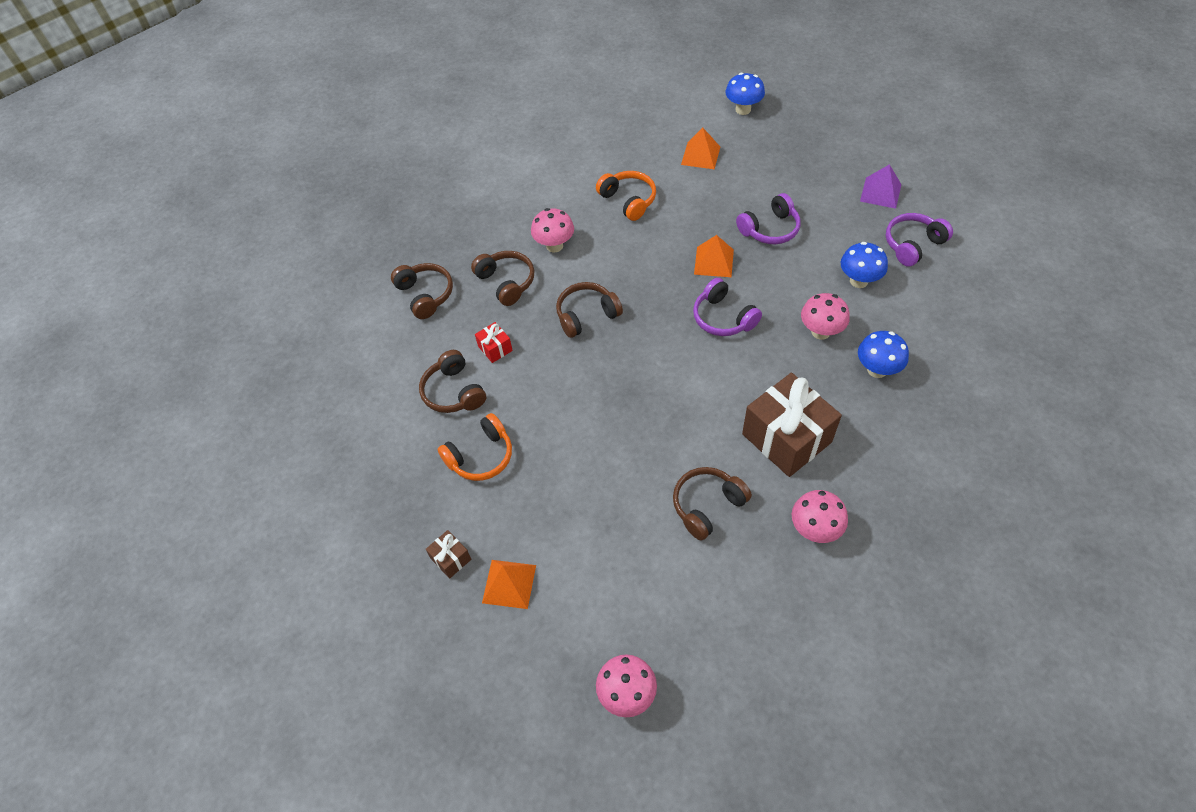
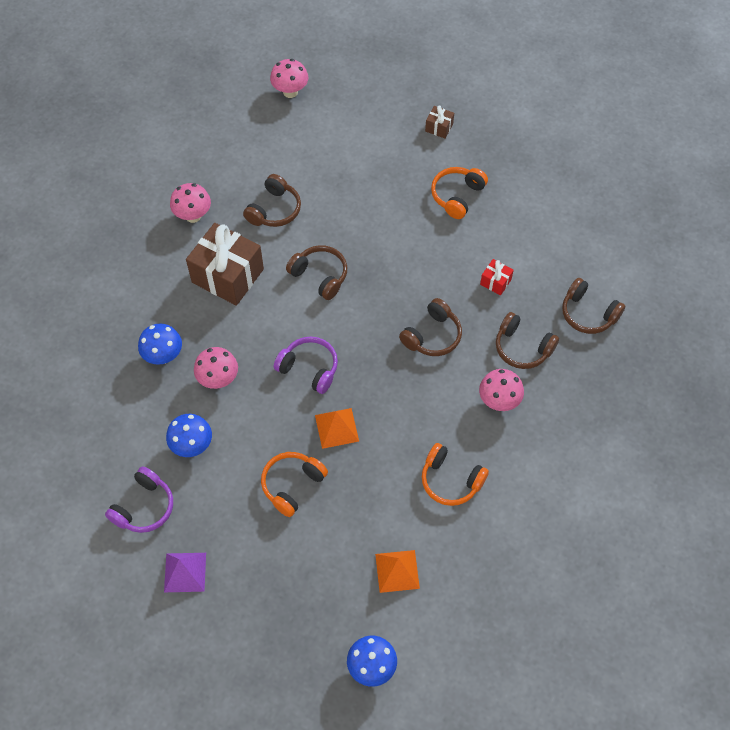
camera: 155 degrees right, 5 degrees up
brown headphones [419,350,486,413] -> brown headphones moved to [286,245,347,300]
orange pyramid [482,560,536,609] -> none
purple headphones [736,193,801,244] -> orange headphones [261,452,328,517]

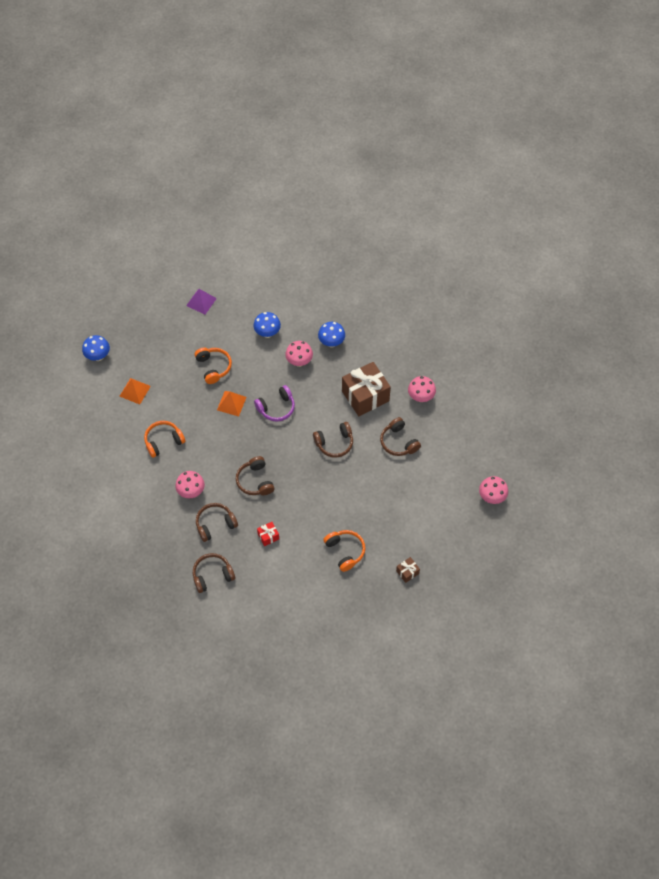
camera: 120 degrees right, 0 degrees up
purple headphones [105,466,173,533] -> none

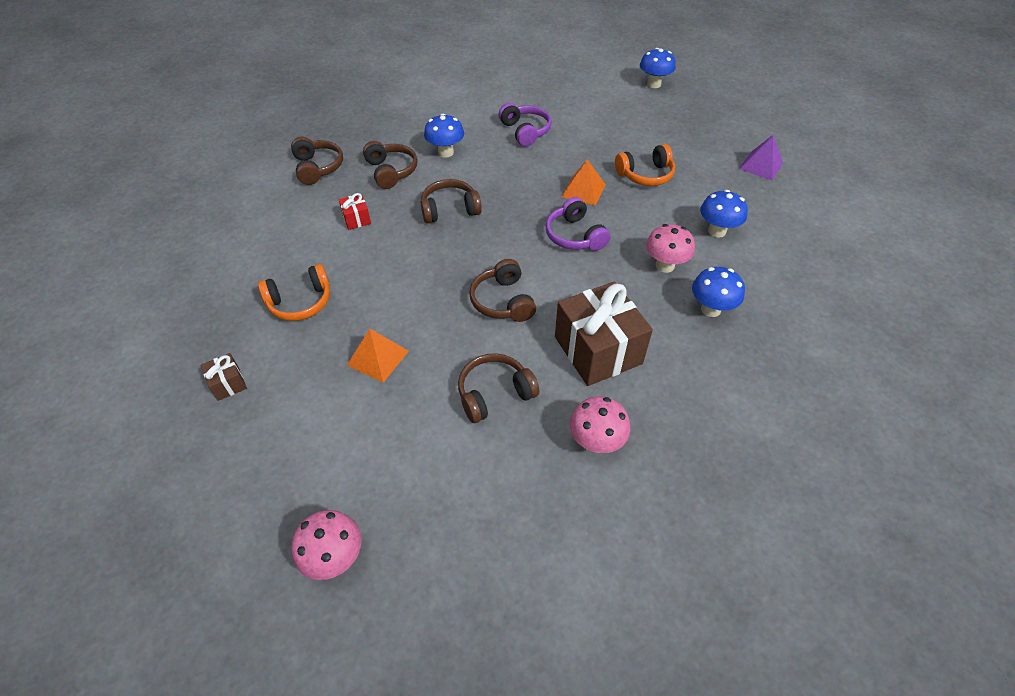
camera: 95 degrees right, 10 degrees down
orange pyramid [120,378,151,405] -> orange pyramid moved to [347,329,409,383]
orange headphones [144,421,186,458] -> purple headphones [499,103,552,147]
pink mushroom [175,471,205,498] -> blue mushroom [424,114,464,158]

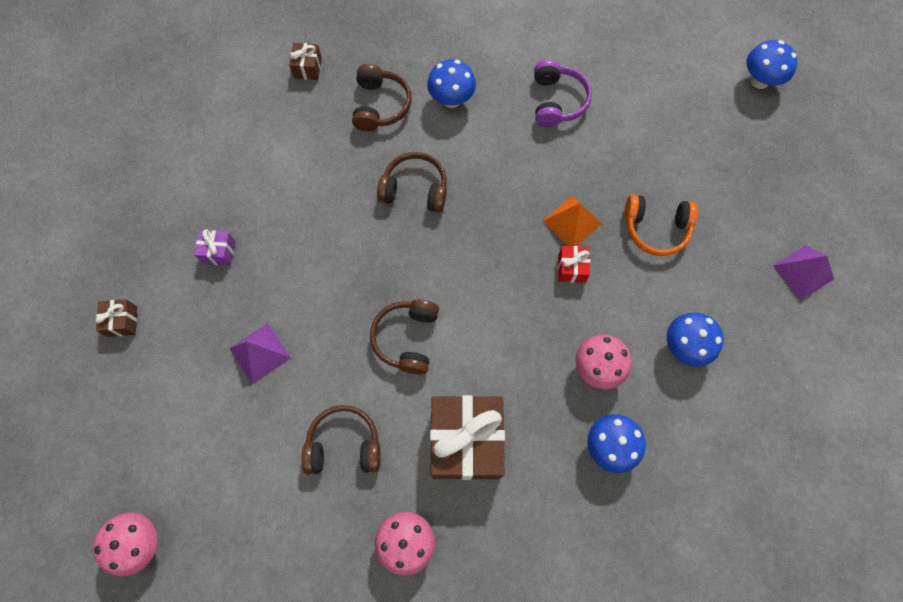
camera: 25 degrees right, 20 degrees up
orange headphones [258,264,330,321] -> purple gift [194,229,236,266]
brown headphones [291,137,343,185] -> brown gift [289,43,322,80]
red gift [339,193,371,230] -> red gift moved to [558,246,590,283]
orange pyramid [347,329,409,383] -> purple pyramid [230,323,291,384]
purple headphones [545,197,611,251] -> none

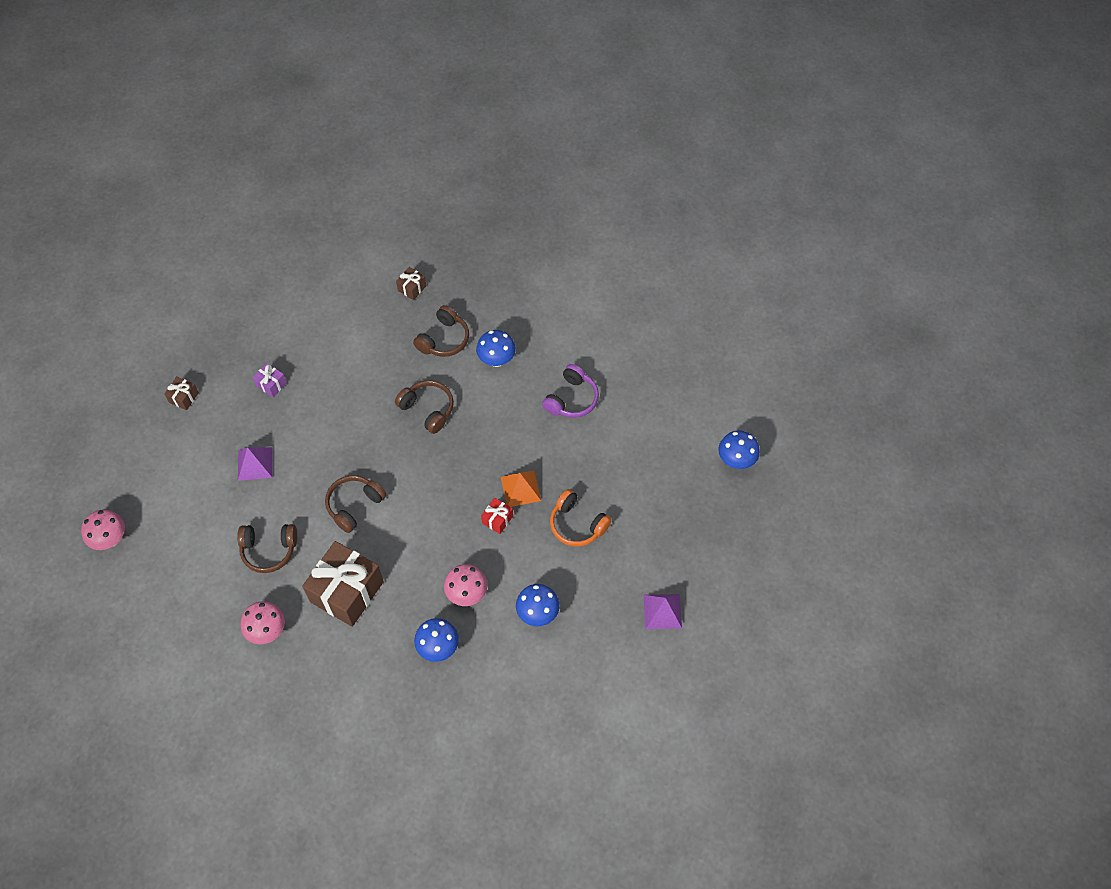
camera: 30 degrees right, 10 degrees down
brown headphones [302,405,381,474] -> brown headphones turned 150 degrees clockwise [237,524,297,573]

